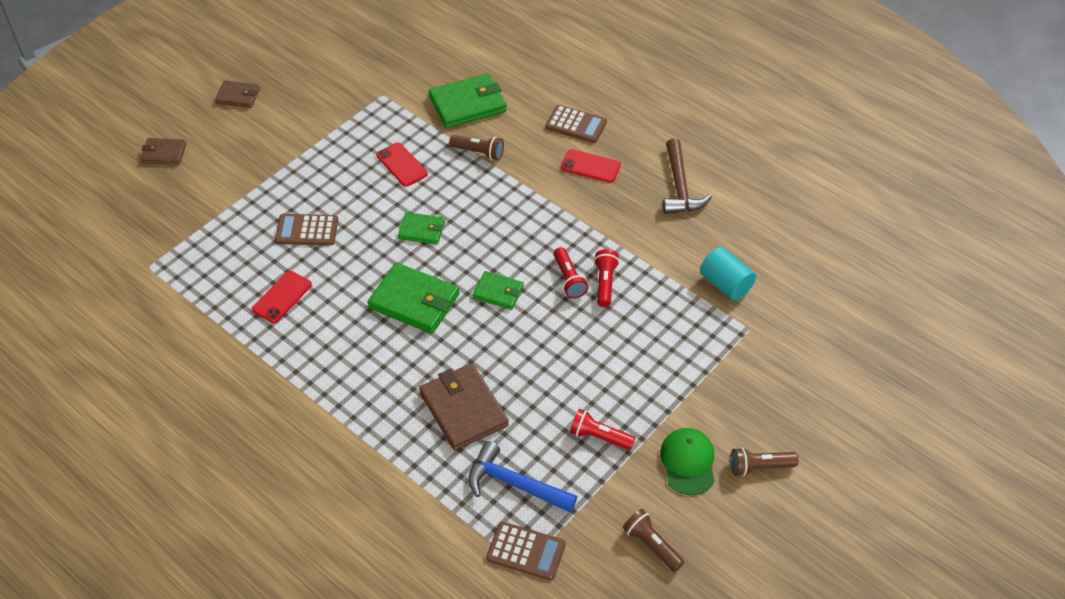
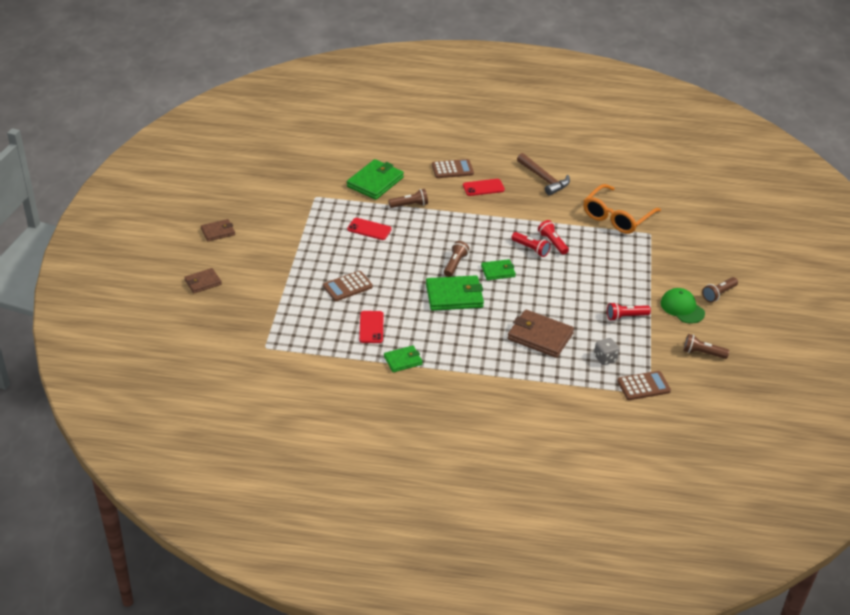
camera: 35 degrees left, 10 degrees down
green wallet [398,212,445,245] -> green wallet moved to [384,345,423,372]
blue hammer [468,441,577,513] -> grey dice [594,338,619,365]
turquoise cylinder [700,247,756,301] -> orange glasses [583,184,661,234]
none -> brown flashlight [444,241,469,277]

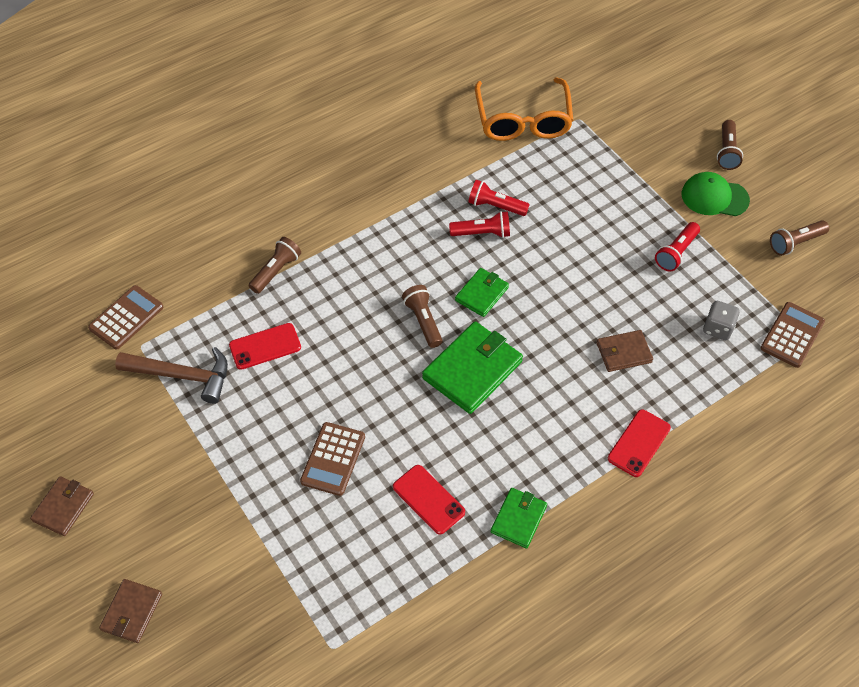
camera: 40 degrees left, 15 degrees up
green wallet [347,159,404,200] -> none
brown calculator [432,159,474,178] -> brown calculator moved to [88,285,164,349]
red phone [463,179,505,196] -> red phone moved to [608,409,671,477]
brown wallet [507,309,574,358] -> brown wallet [597,330,653,372], size x0.58
brown hammer [517,153,570,196] -> brown hammer moved to [115,347,228,404]

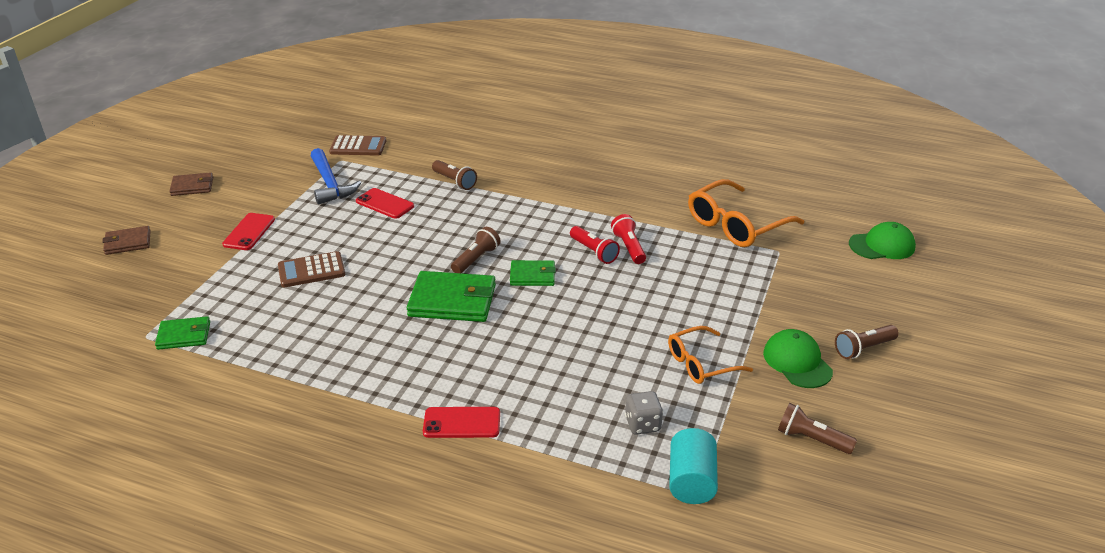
camera: 55 degrees right, 20 degrees down
brown hammer [115,347,228,404] -> blue hammer [311,148,362,204]
brown flashlight [249,237,301,294] -> brown flashlight turned 45 degrees clockwise [432,160,477,190]
red phone [393,465,465,535] -> red phone moved to [222,213,275,250]
green wallet [491,488,547,549] -> green wallet moved to [155,316,210,350]
brown wallet [597,330,653,372] -> none
red flashlight [655,222,700,272] -> orange glasses [668,326,753,384]
brown calculator [760,302,825,368] -> turquoise cylinder [669,428,718,504]
none -> green cap [849,222,916,259]

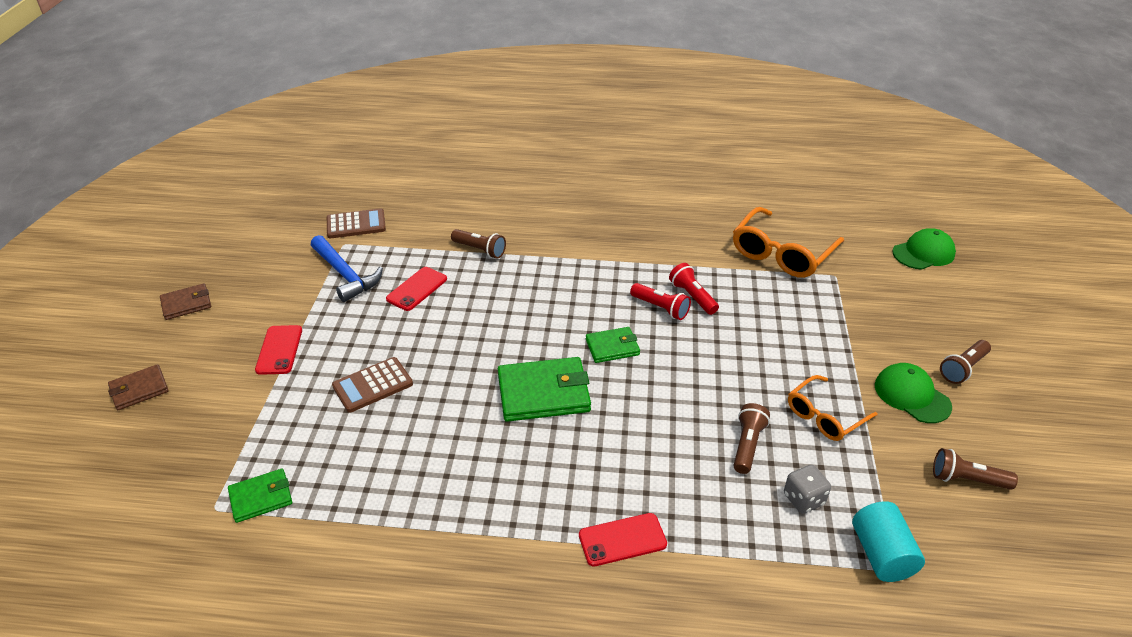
camera: 15 degrees left, 5 degrees up
red phone [356,188,414,219] -> red phone turned 75 degrees counterclockwise [386,267,447,311]
brown flashlight [451,227,501,273] -> brown flashlight moved to [734,403,770,474]

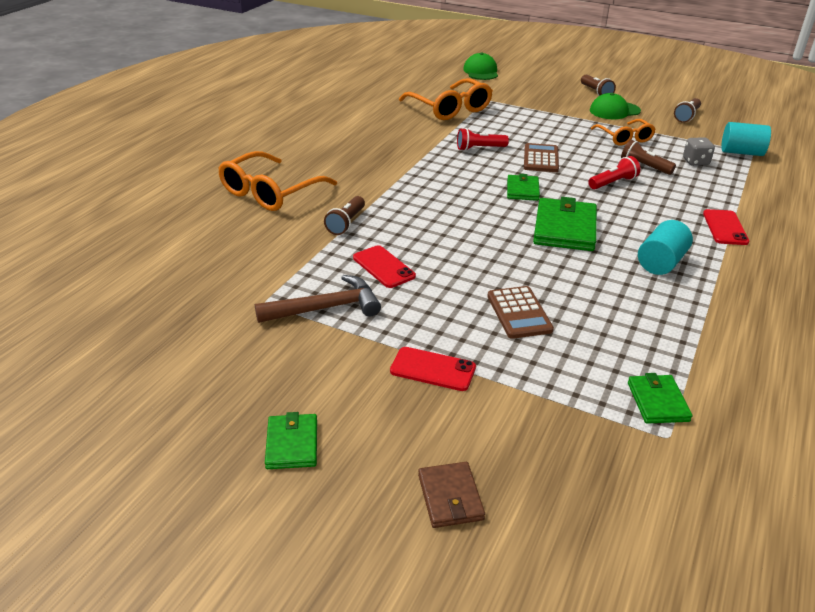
camera: 70 degrees left, 5 degrees down
brown wallet [160,283,211,320] -> green wallet [265,412,317,469]
blue hammer [311,235,383,302] -> brown hammer [255,275,381,323]
brown calculator [327,208,386,238] -> brown calculator moved to [524,143,559,172]
brown flashlight [451,229,506,259] -> brown flashlight turned 150 degrees clockwise [324,196,365,235]
red flashlight [630,283,691,320] -> red flashlight moved to [588,156,640,189]
none -> orange glasses [218,151,337,211]
none -> turquoise cylinder [638,220,693,275]

